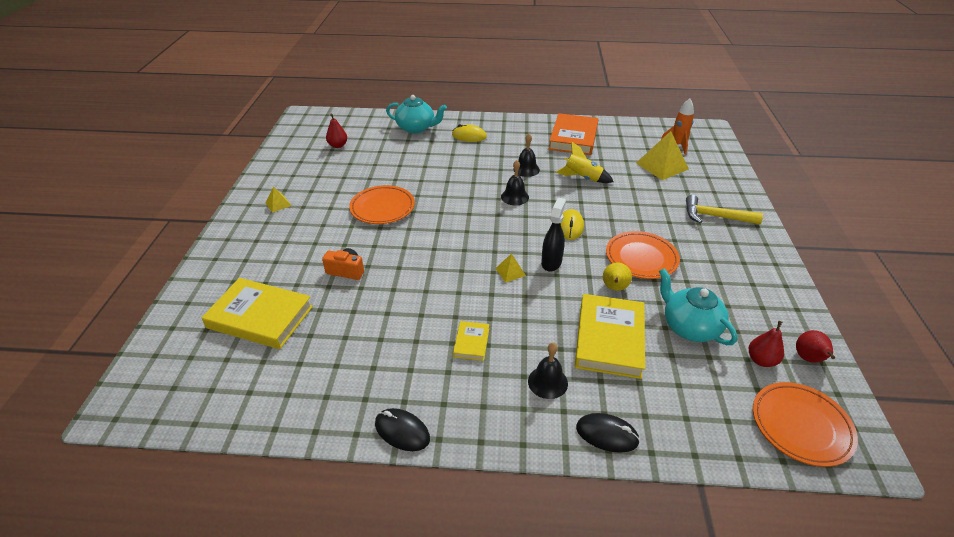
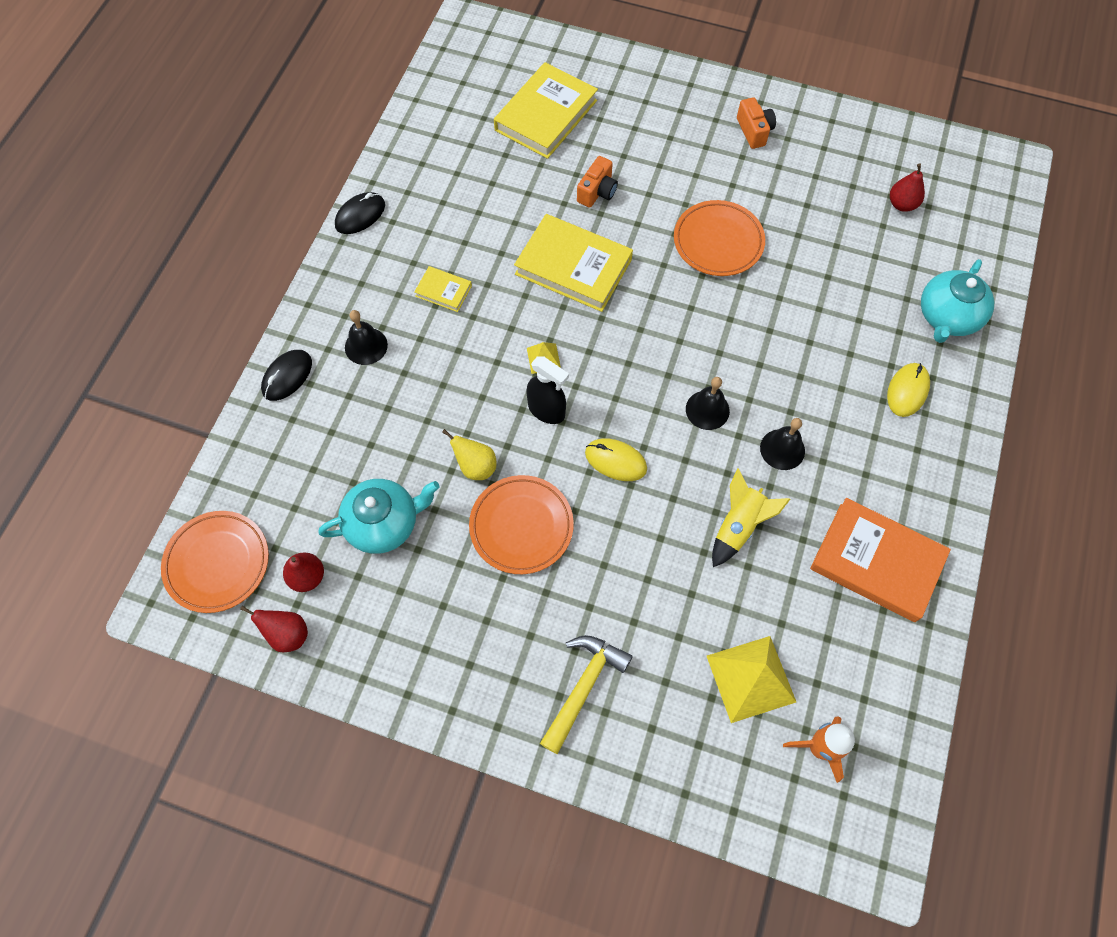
camera: 105 degrees right, 25 degrees up
yellow pyramid [265,187,291,213] -> orange camera [737,97,776,149]
yellow book [575,294,645,379] -> yellow book moved to [514,214,633,312]

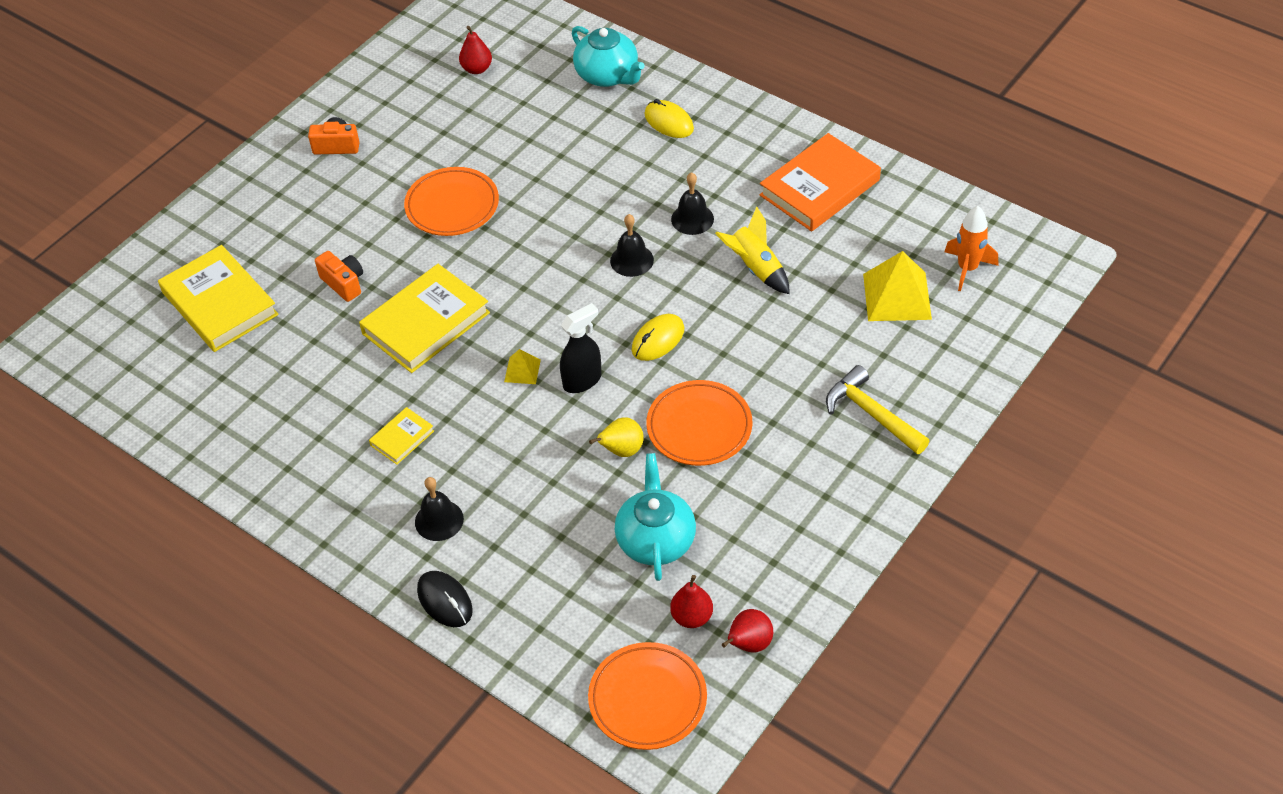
camera: 70 degrees left, 15 degrees down
black mouse [335,192,385,234] -> none

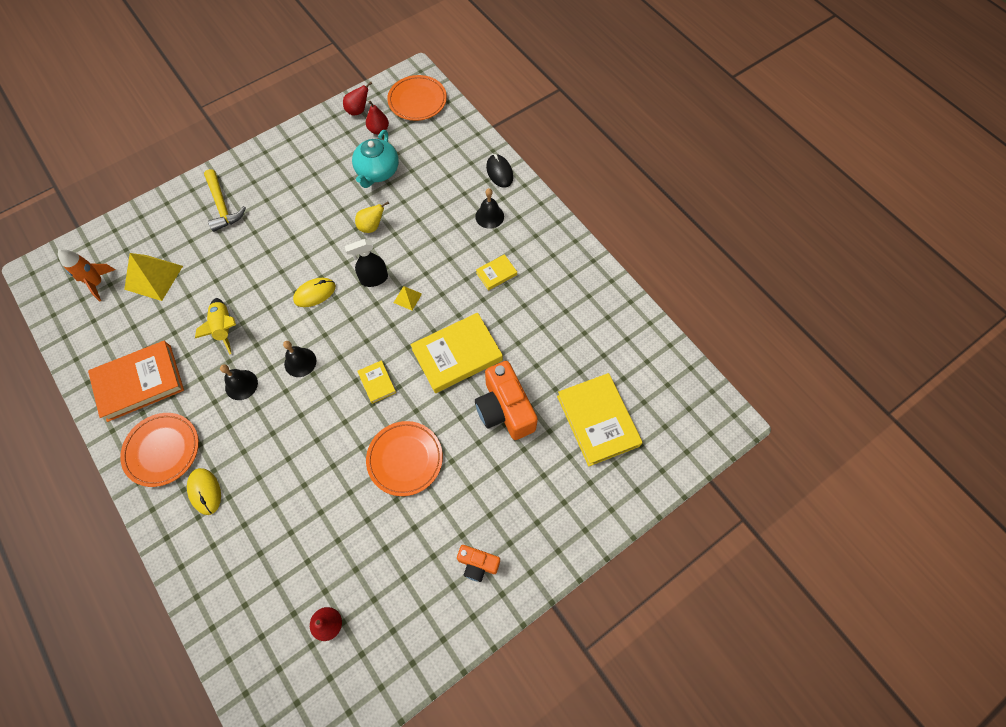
camera: 165 degrees left, 15 degrees up
orange camera [315,251,363,302] -> orange camera [475,361,538,440], size x1.85
turquoise teapot [572,26,645,87] -> none
orange plate [646,380,752,466] -> orange plate moved to [120,413,199,487]
none -> yellow book [357,360,396,404]

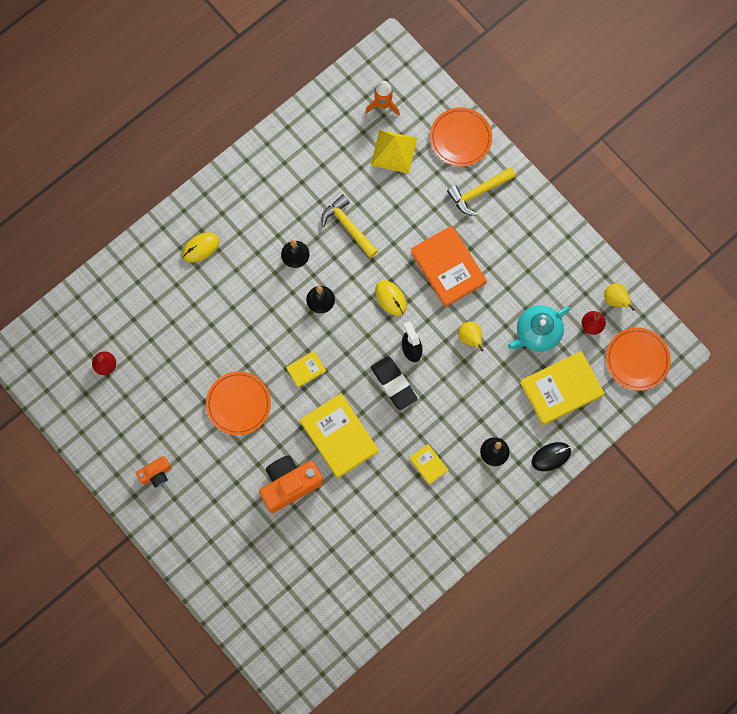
camera: 85 degrees right, 10 degrees up
orange book [88,341,184,422] -> orange book moved to [411,225,487,307]
orange plate [120,413,199,487] -> orange plate moved to [430,107,492,166]
yellow rocket [195,298,236,355] -> yellow hammer [321,194,378,258]
red pear [343,82,373,116] -> yellow pear [604,283,635,311]
turquoise teapot [352,130,399,188] -> turquoise teapot turned 45 degrees counterclockwise [508,305,570,352]
yellow pyramid [394,286,422,310] -> black eraser [371,356,418,410]
orange camera [457,545,500,582] -> orange camera turned 135 degrees counterclockwise [136,456,171,488]
yellow book [557,373,643,467] -> yellow book moved to [520,351,605,425]

